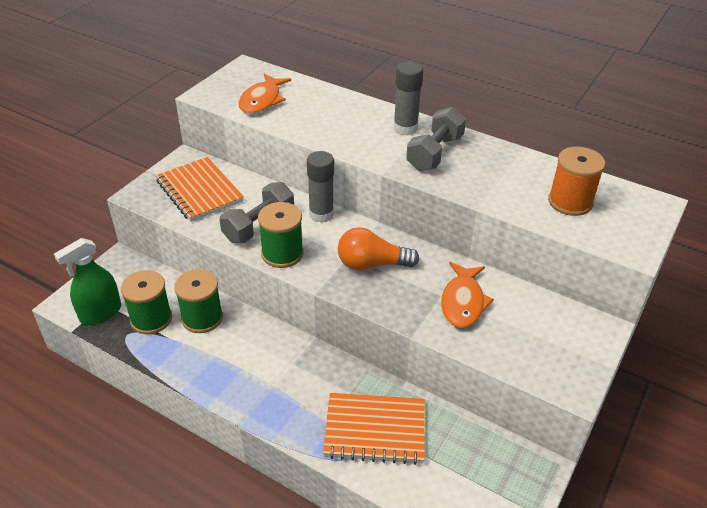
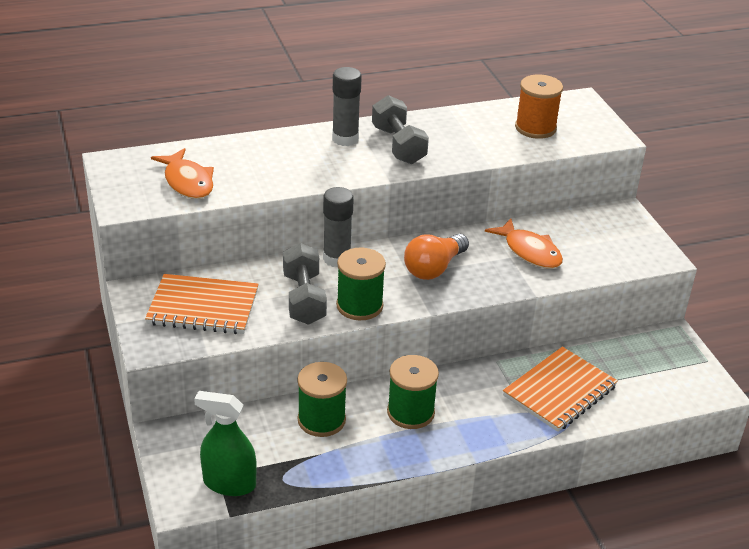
camera: 50 degrees left, 5 degrees down
green spray bottle [54,238,121,325] -> green spray bottle turned 105 degrees clockwise [194,391,257,496]
green spool [121,270,172,334] -> green spool moved to [387,355,439,429]

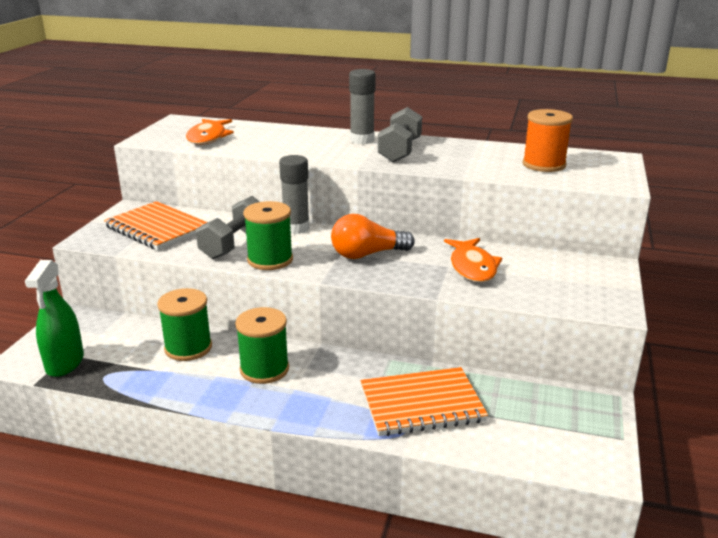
camera: 35 degrees right, 10 degrees down
green spray bottle [194,391,257,496] -> green spray bottle turned 135 degrees counterclockwise [25,260,84,377]

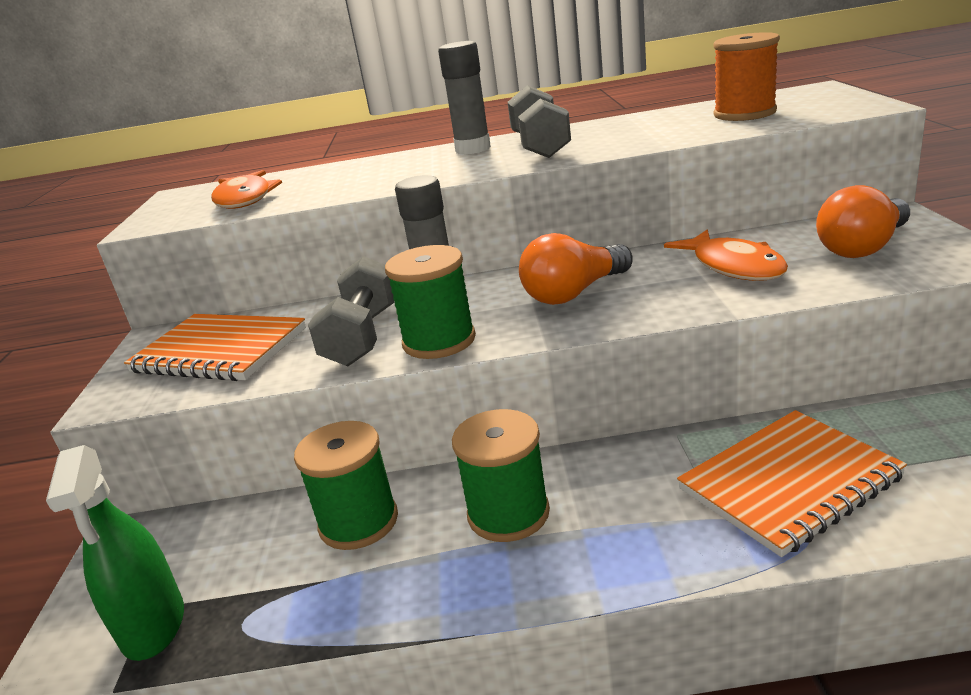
camera: 15 degrees left, 0 degrees up
none -> orange light bulb [816,185,910,258]

